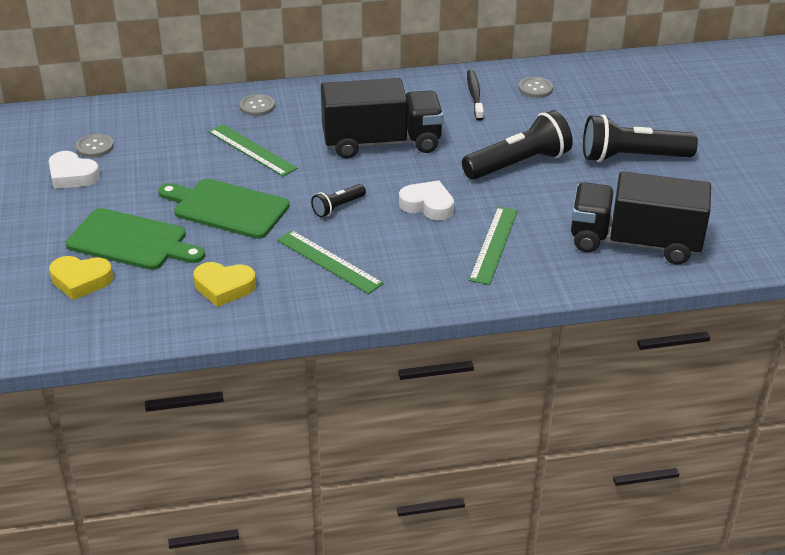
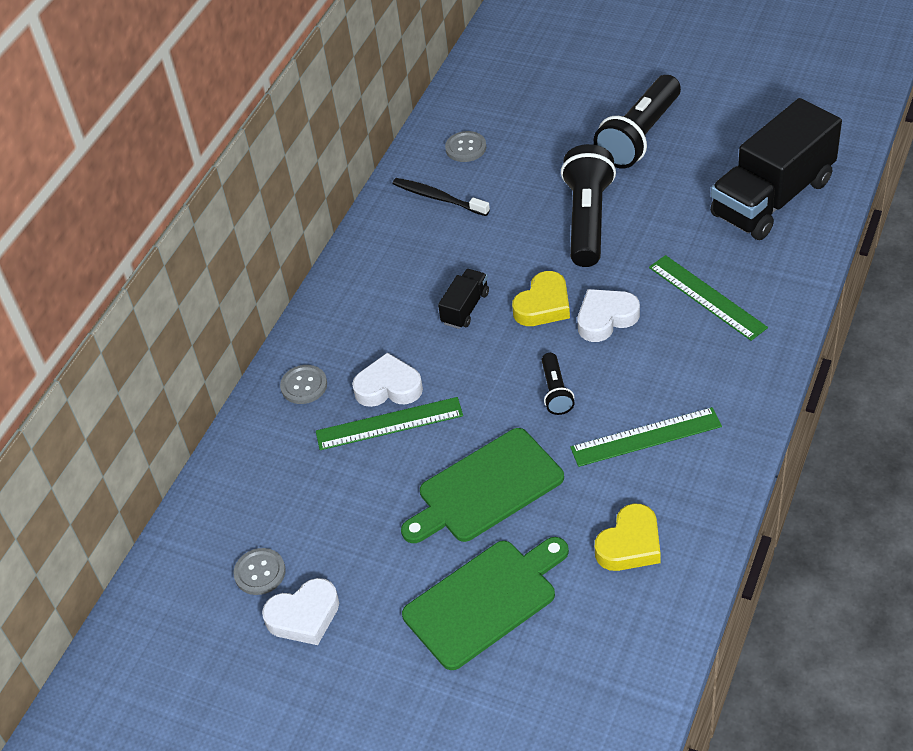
camera: 50 degrees left, 10 degrees up
yellow heart [49,256,113,300] -> yellow heart moved to [512,271,570,326]
black truck [321,78,444,159] -> black truck [438,269,489,329], size x0.44
none -> white heart [352,352,423,407]

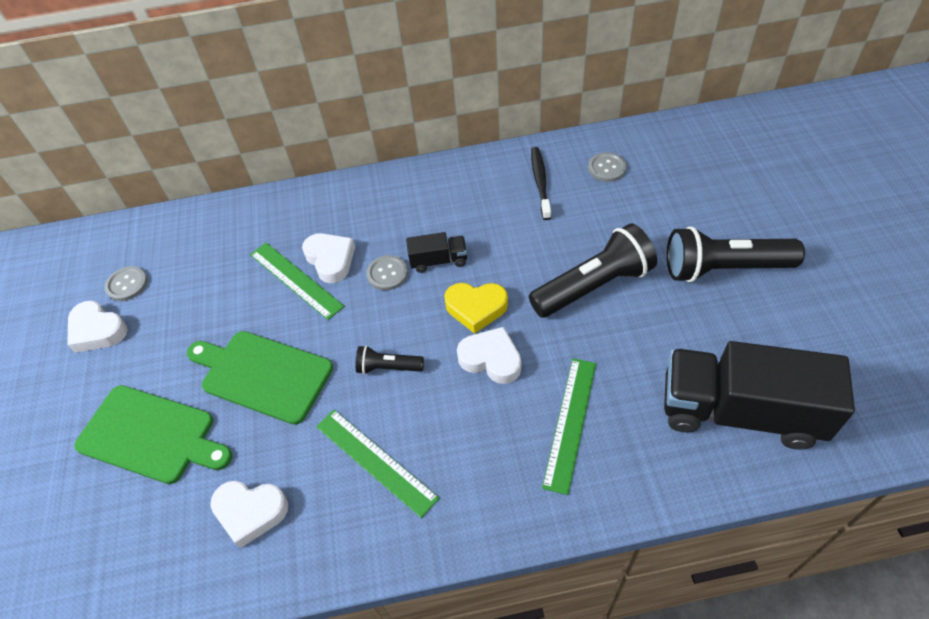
camera: 55 degrees right, 5 degrees up
grey button [280,365,327,404] -> grey button moved to [366,255,408,290]
black flashlight [542,353,575,415] -> black flashlight turned 45 degrees clockwise [356,345,424,374]
yellow heart [595,503,661,571] -> white heart [210,481,288,548]

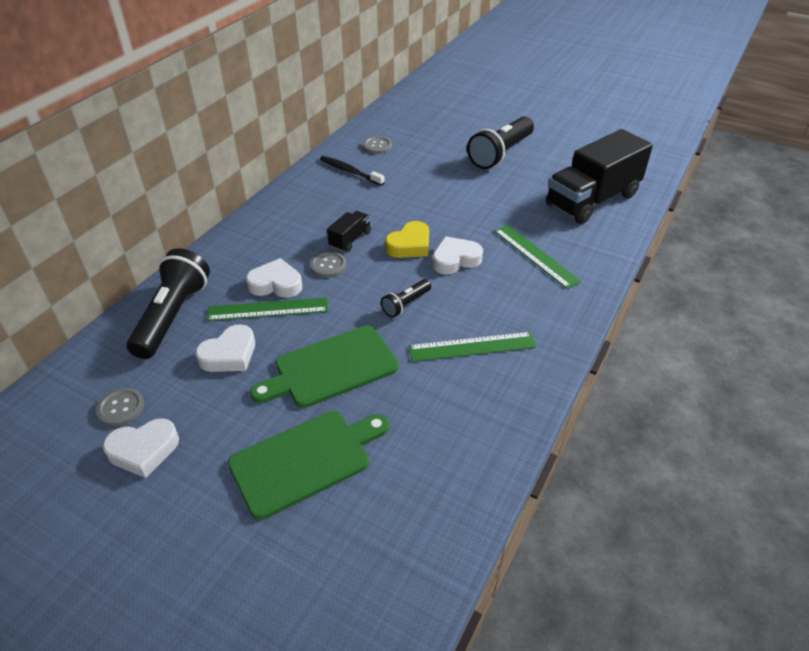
camera: 55 degrees left, 10 degrees down
white heart [210,481,288,548] -> white heart moved to [195,324,255,372]
black flashlight [529,223,657,318] -> black flashlight moved to [127,248,210,359]

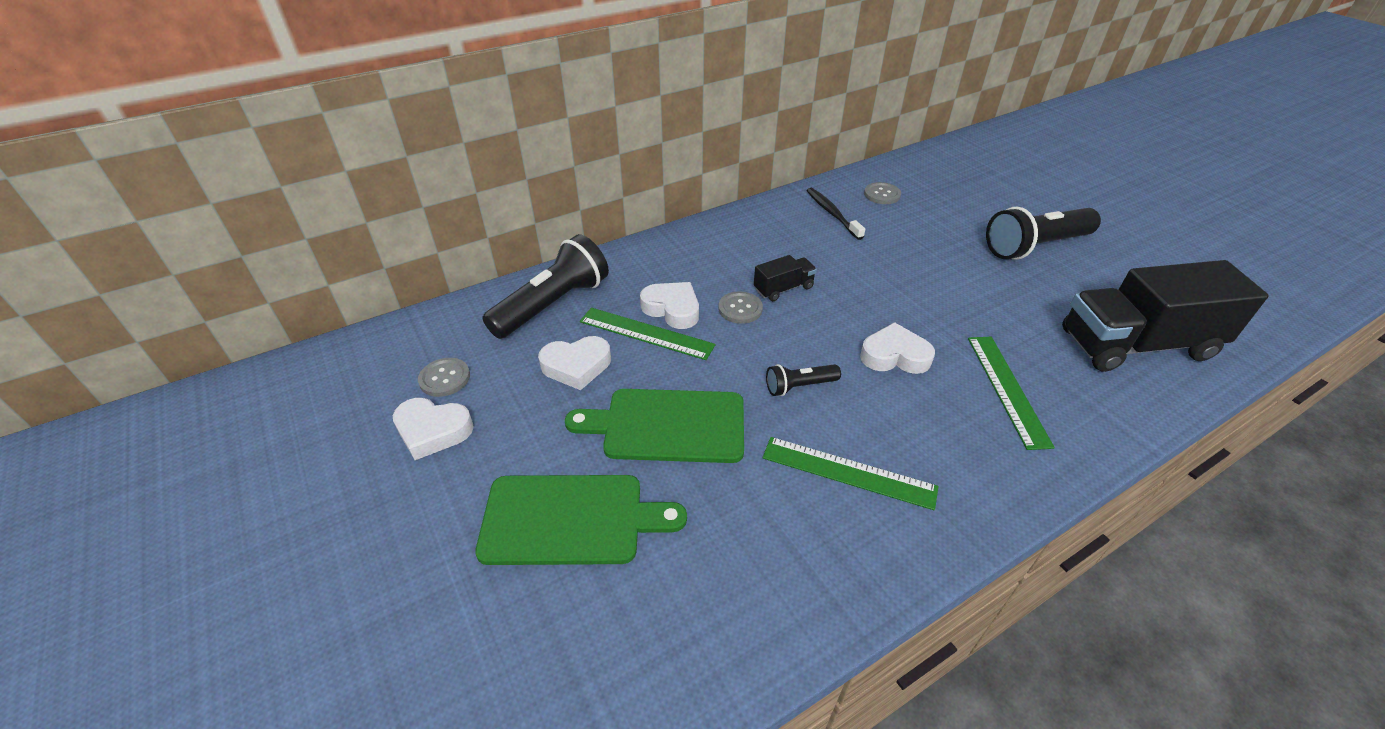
camera: 30 degrees right, 0 degrees up
yellow heart [385,221,429,258] -> none

